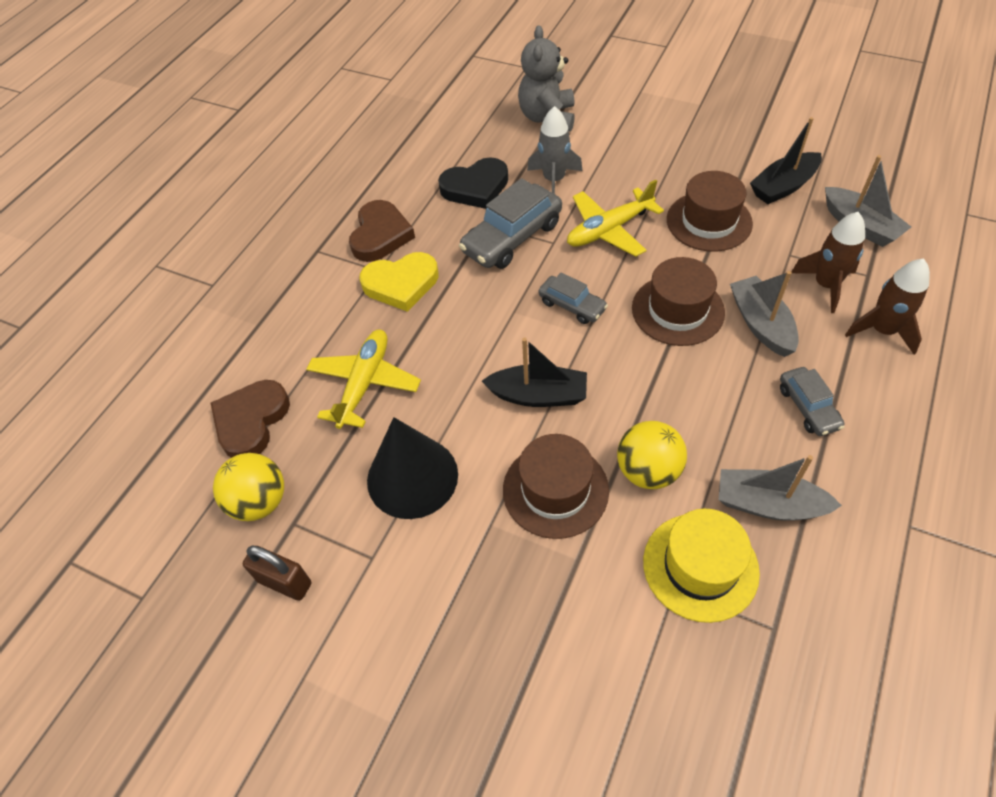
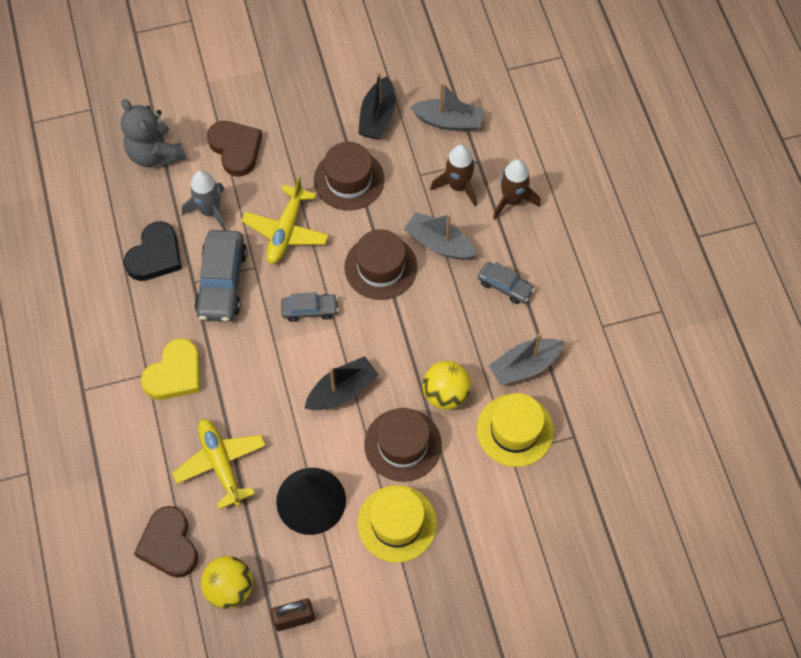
camera: 45 degrees left, 10 degrees up
brown heart [349,200,415,262] -> brown heart moved to [207,121,262,176]
none -> yellow hat [358,485,437,563]

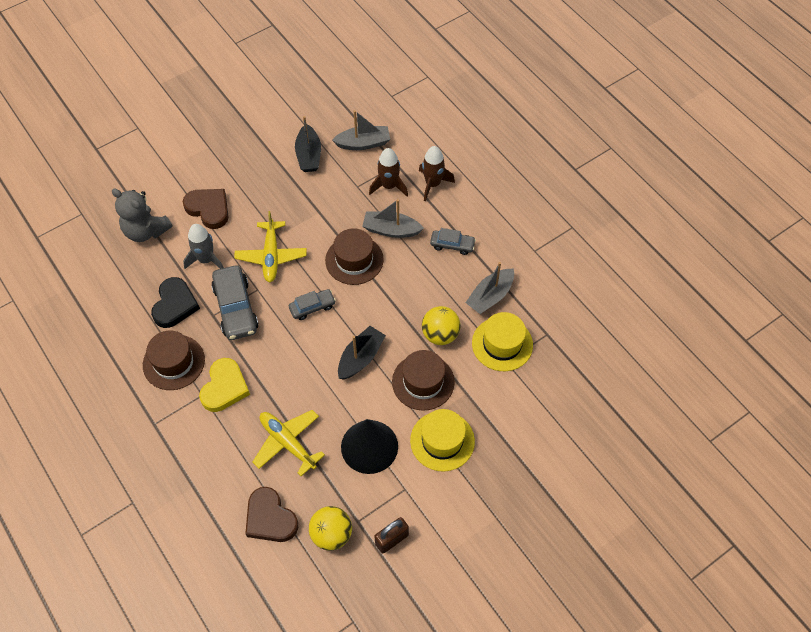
camera: 20 degrees left, 5 degrees down
brown hat [314,142,384,210] -> brown hat moved to [143,331,205,390]

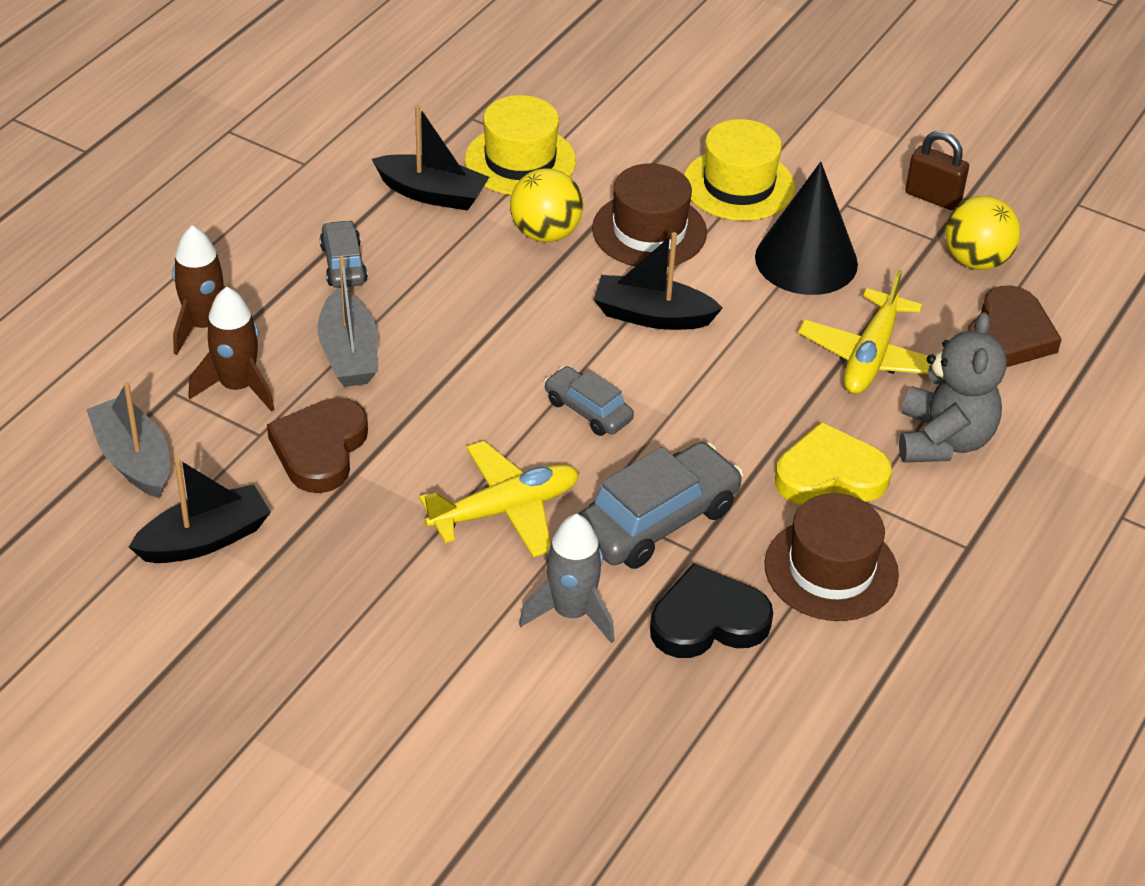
camera: 115 degrees left, 15 degrees down
grey teddy bear [112,188,173,242] -> grey teddy bear moved to [899,312,1007,463]
brown heart [183,189,229,229] -> brown heart moved to [267,398,368,493]
brown hat [325,228,384,285] -> none
grey boat [465,262,514,314] -> black boat [372,105,489,211]

